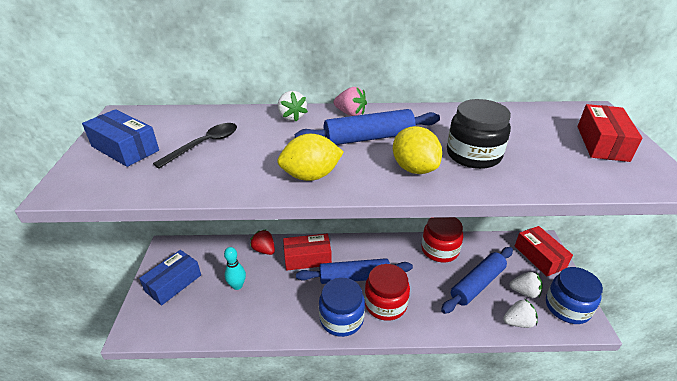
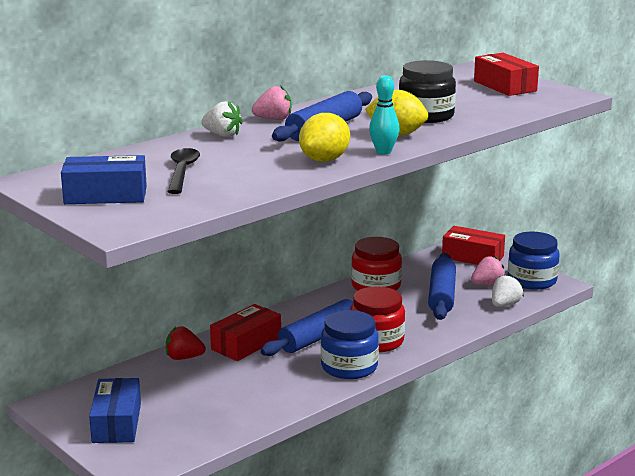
camera: 40 degrees left, 15 degrees down
turquoise bowling pin [224,247,246,290] -> turquoise bowling pin moved to [369,75,400,155]
white strawberry [509,272,543,298] -> pink strawberry [471,255,506,286]

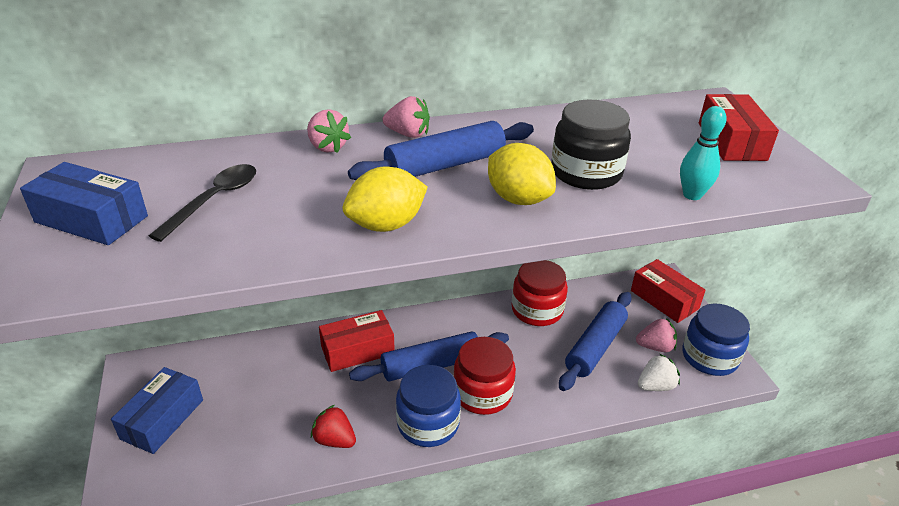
camera: 25 degrees right, 15 degrees up
red strawberry [166,326,206,360] -> red strawberry moved to [311,405,356,448]
white strawberry [201,101,243,137] -> pink strawberry [307,109,351,153]
turquoise bowling pin [369,75,400,155] -> turquoise bowling pin moved to [680,106,727,200]

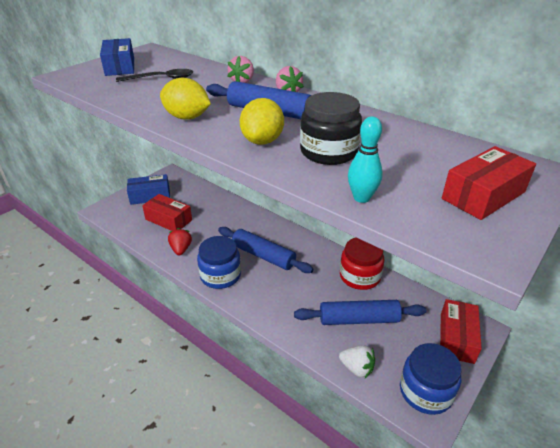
camera: 55 degrees right, 0 degrees up
red box [319,310,395,372] -> red box moved to [142,194,192,231]
red jar [453,337,516,415] -> none
pink strawberry [636,318,677,352] -> none

